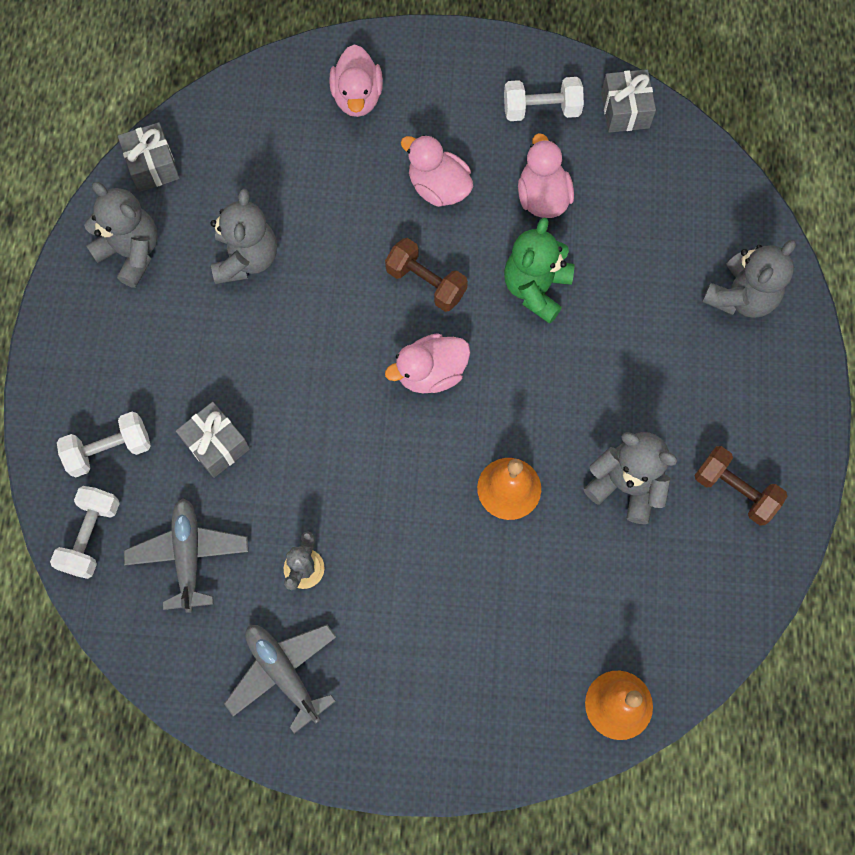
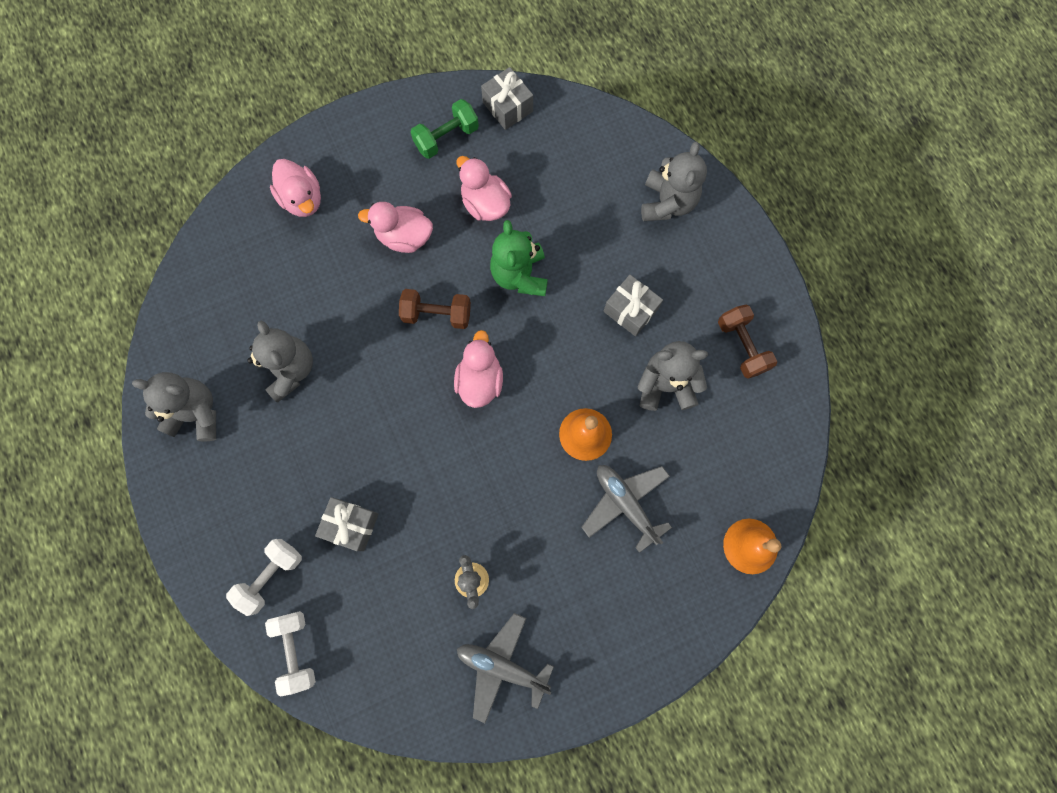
camera: 30 degrees left, 5 degrees up
grey gift [118,122,180,192] -> grey gift moved to [603,275,663,336]
grey plane [124,498,248,613] -> grey plane moved to [581,465,672,553]
pink duck [385,333,470,393] -> pink duck turned 150 degrees clockwise [454,330,503,408]
white dumbbell [504,77,584,121] -> green dumbbell [411,99,479,159]
brown dumbbell [694,446,787,525] -> brown dumbbell turned 60 degrees clockwise [718,305,778,379]

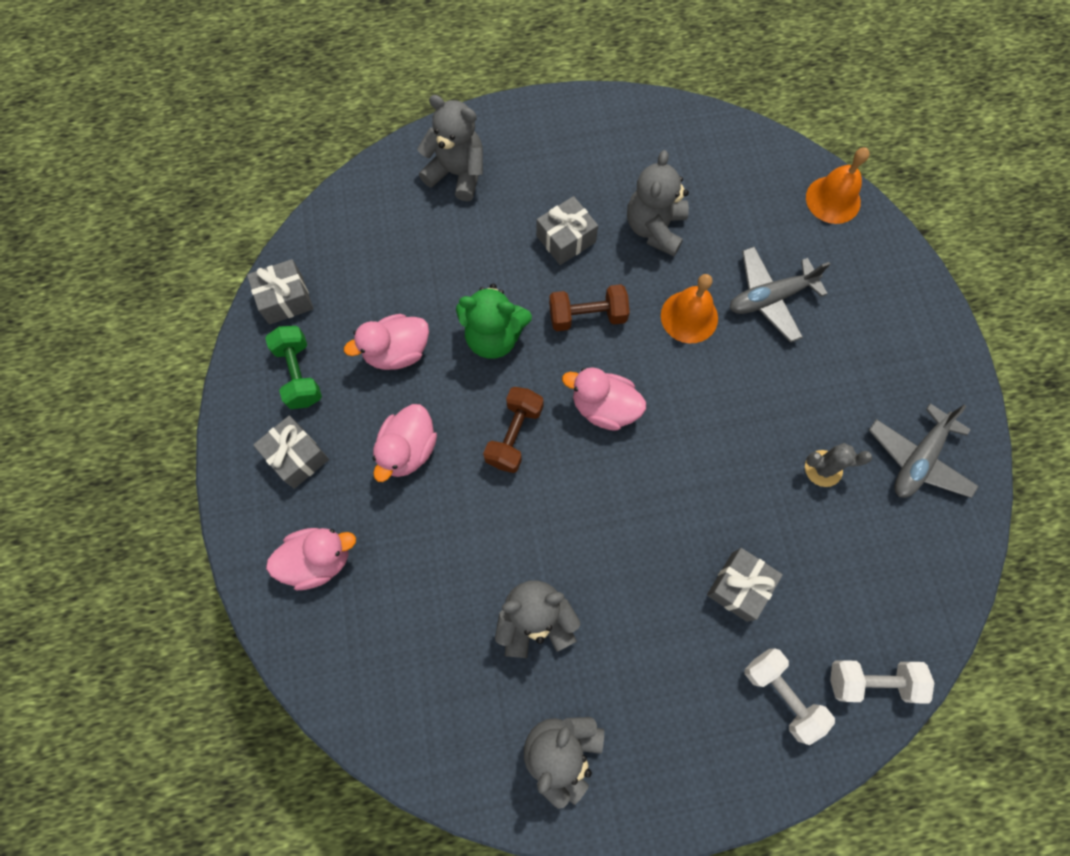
camera: 75 degrees left, 5 degrees down
brown dumbbell [718,305,778,379] -> brown dumbbell moved to [549,284,630,331]
none -> grey gift [253,415,329,489]

